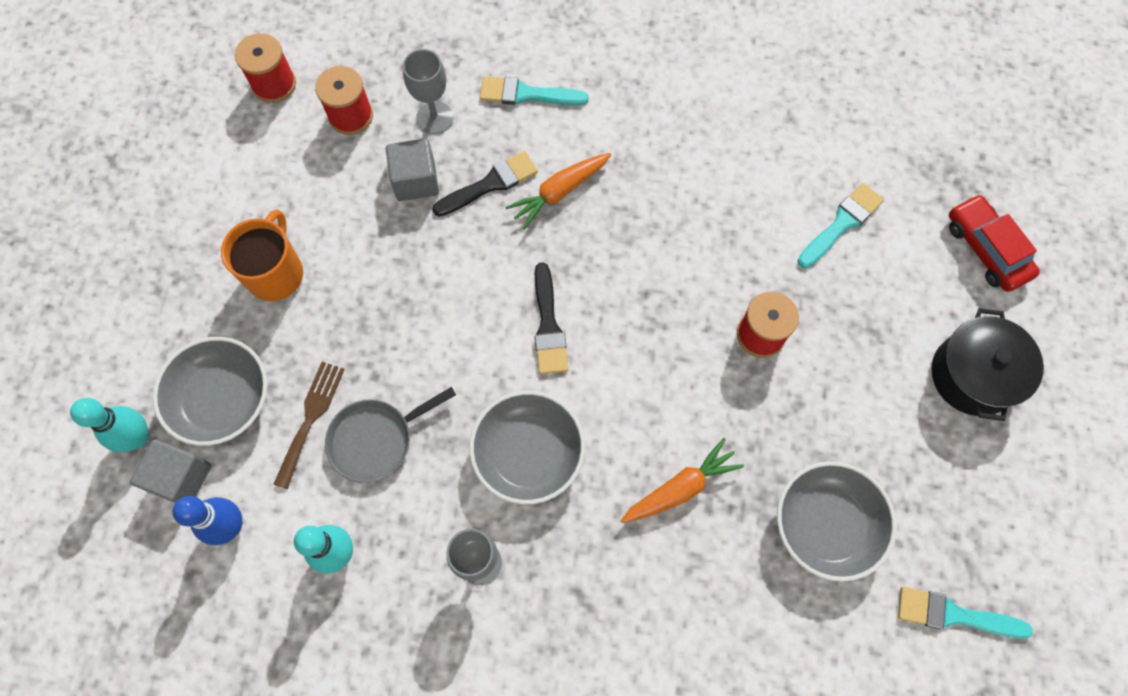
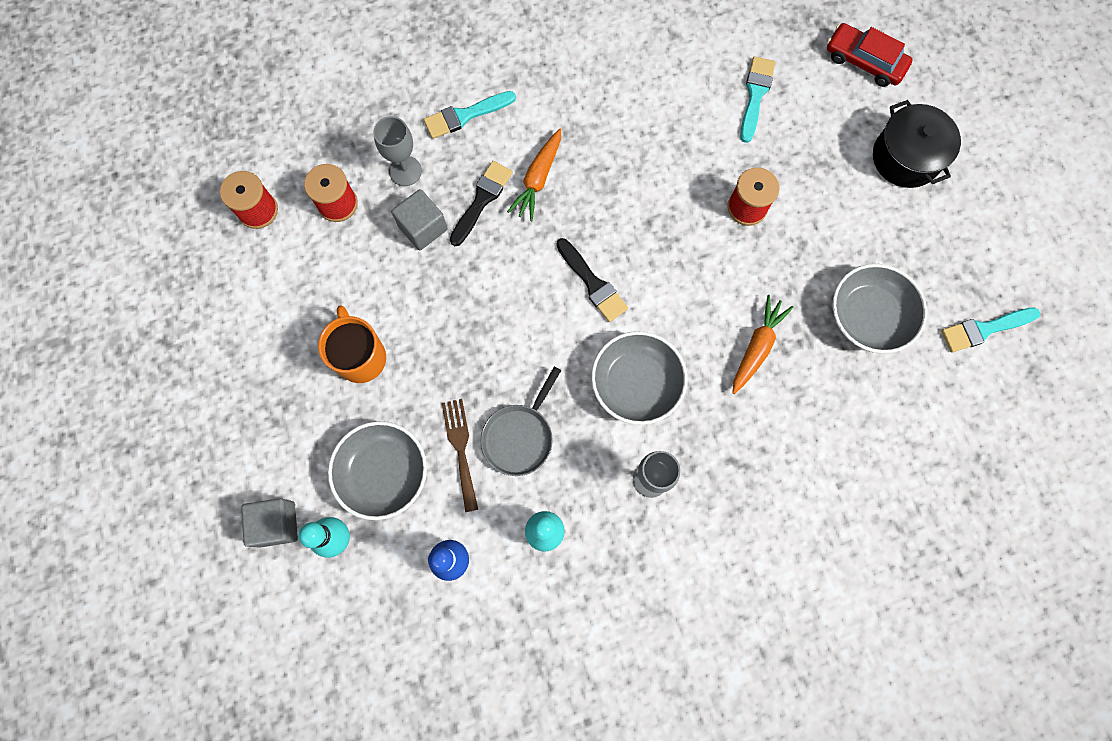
camera: 30 degrees left, 5 degrees up
grey cube [130,439,211,503] -> grey cube moved to [241,498,298,548]

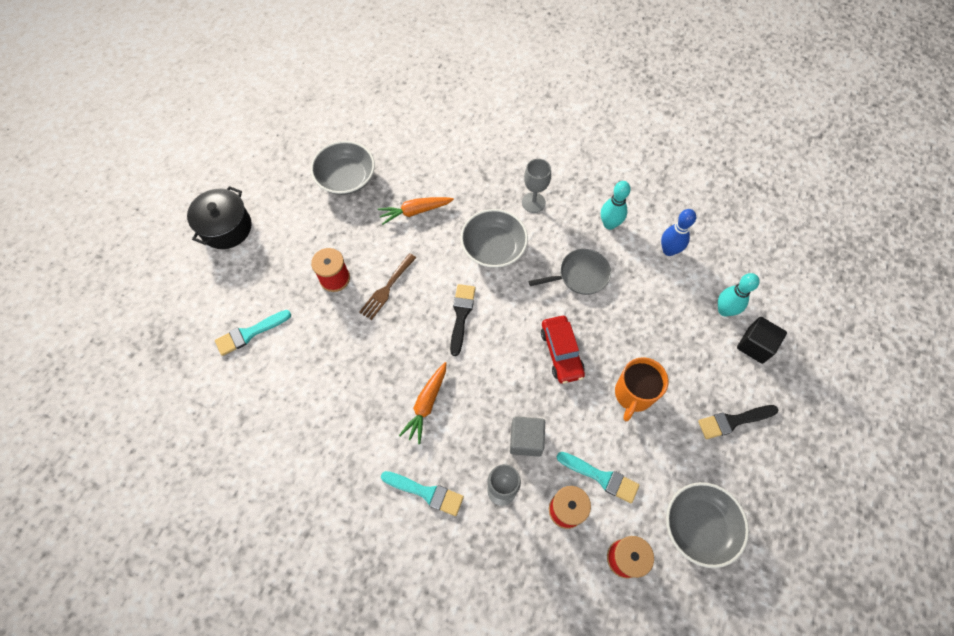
camera: 135 degrees left, 10 degrees down
grey cube [241,498,298,548] -> black cube [737,317,787,364]
grey bowl [328,421,427,520] -> grey bowl moved to [666,482,749,568]
brown fork [442,399,478,512] -> brown fork moved to [359,253,416,320]
black brush [450,161,513,246] -> black brush moved to [698,405,778,439]
orange carrot [507,129,561,221] -> orange carrot turned 135 degrees clockwise [399,362,446,444]
red car [827,23,912,87] -> red car moved to [541,316,585,384]
turquoise brush [941,307,1040,352] -> turquoise brush moved to [557,452,639,504]

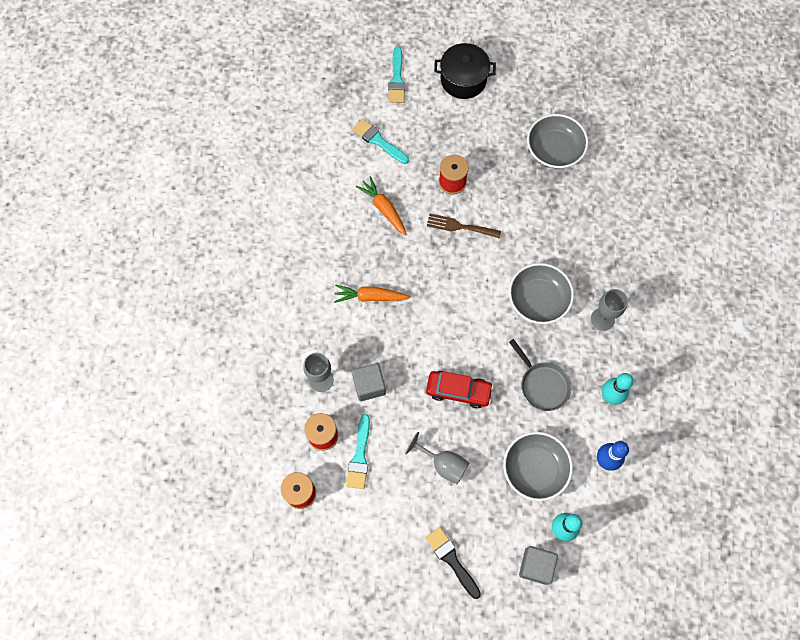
camera: 70 degrees right, 5 degrees up
orange carrot [378,197,454,225] -> orange carrot moved to [356,176,407,235]
turquoise brush [381,471,464,516] -> turquoise brush moved to [388,47,405,103]
black brush [450,284,475,356] -> none
red car [541,316,585,384] -> red car turned 135 degrees counterclockwise [426,371,493,408]
orange mug [615,357,668,421] -> grey goblet [405,432,469,484]
grey bowl [666,482,749,568] -> grey bowl moved to [503,432,573,501]
black cube [737,317,787,364] -> grey cube [519,546,558,585]

